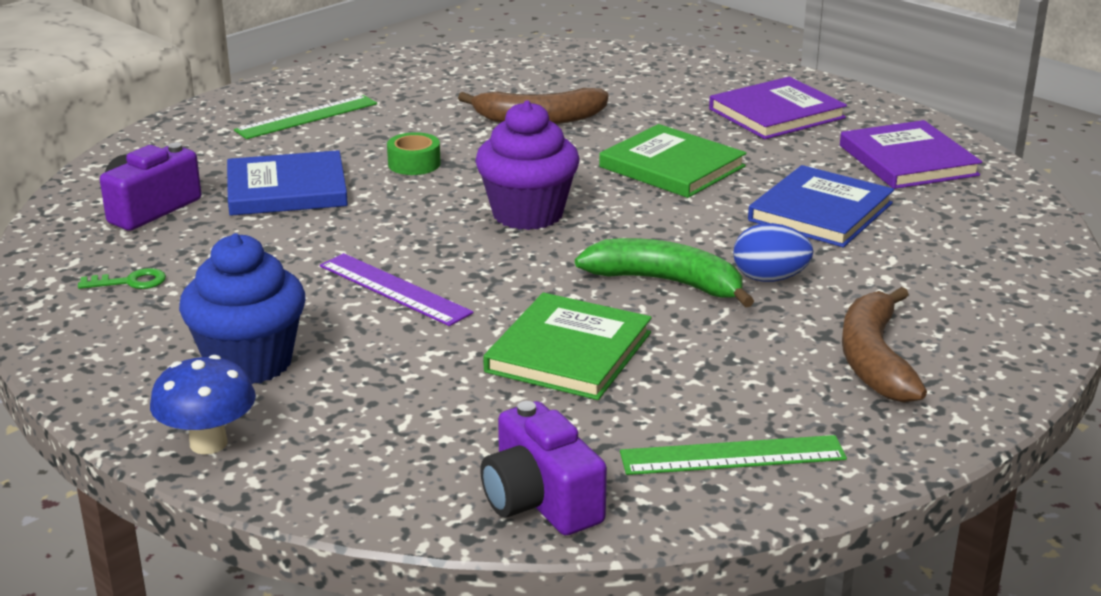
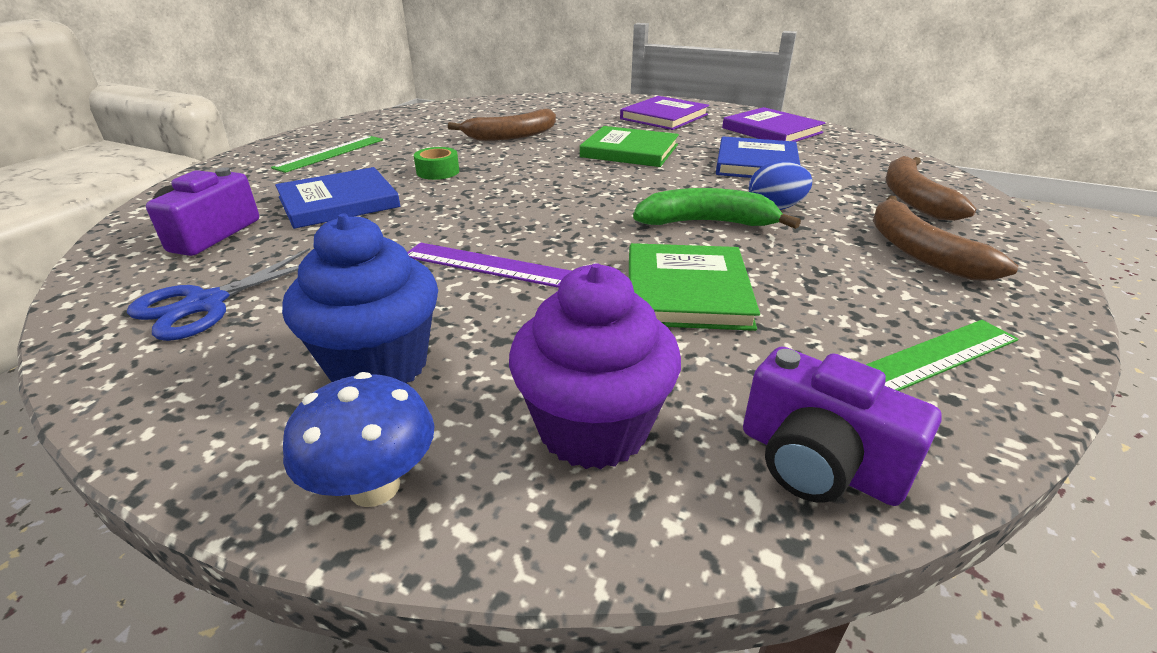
camera: 20 degrees left, 5 degrees up
green key [78,268,166,289] -> blue scissors [127,248,310,341]
purple cupcake [475,101,579,230] -> purple cupcake moved to [509,263,681,469]
none -> brown banana [886,156,976,221]

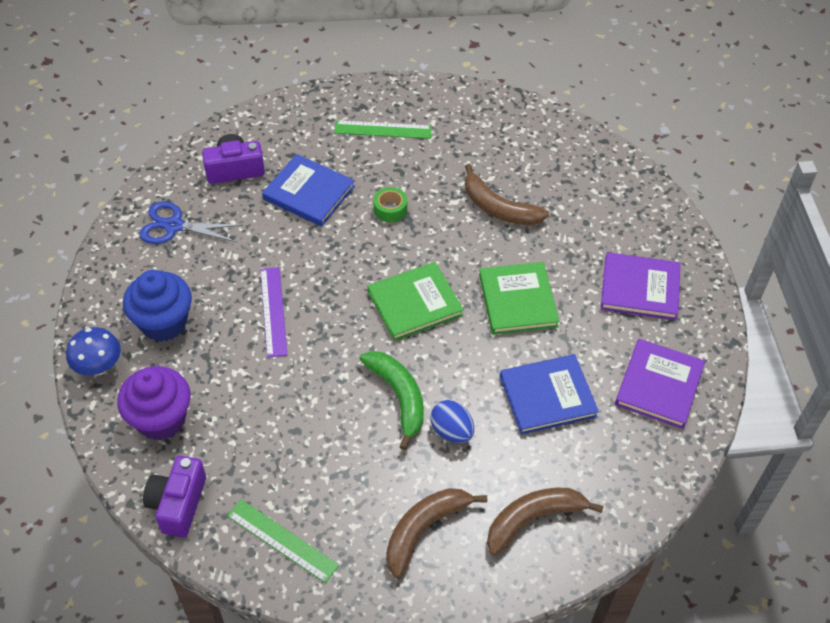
camera: 60 degrees right, 20 degrees up
green book [629,243,760,331] -> green book moved to [368,262,464,341]

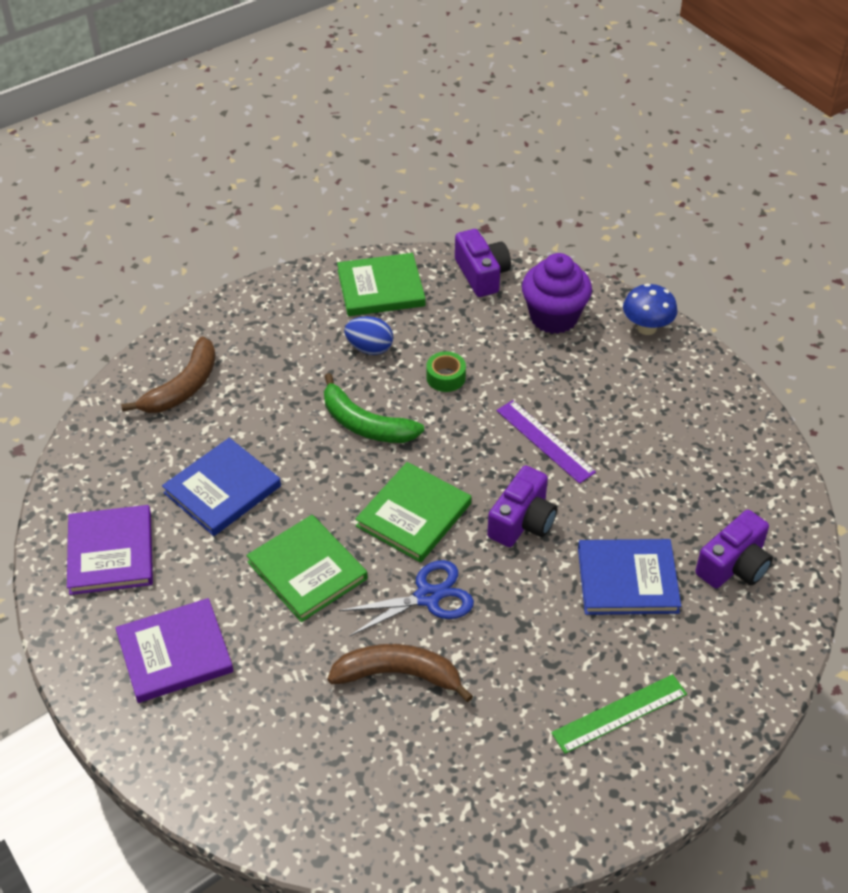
camera: 150 degrees right, 5 degrees down
blue cupcake [123,270,192,342] -> none
blue scissors [139,201,243,244] -> blue scissors moved to [339,560,474,637]
green ruler [227,499,339,583] -> green book [337,253,425,316]
green tape [373,187,407,223] -> green tape moved to [426,351,466,392]
brown banana [386,488,487,578] -> none
blue egg [430,400,474,443] -> blue egg moved to [344,316,393,355]
none -> purple camera [487,466,557,547]

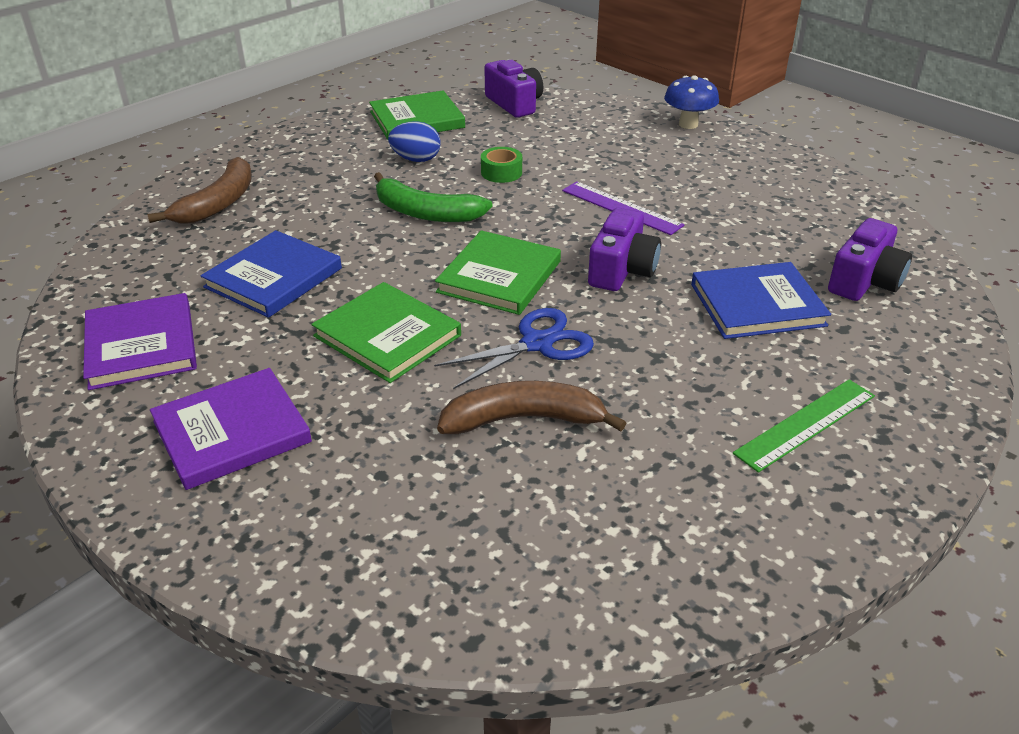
camera: 10 degrees left, 10 degrees down
purple cupcake [522,253,592,334] -> none

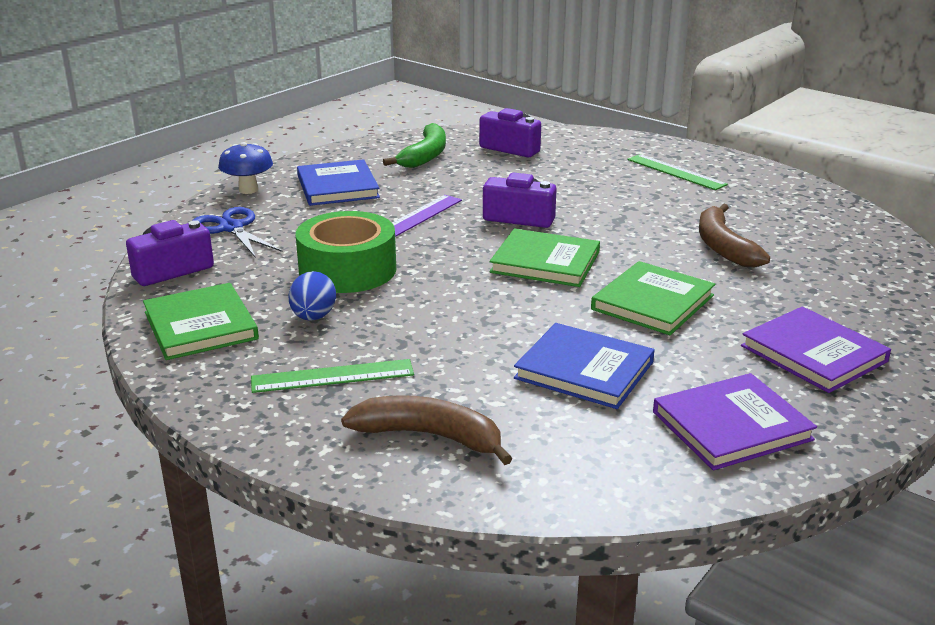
camera: 95 degrees left, 10 degrees down
green banana [374,172,493,222] -> green banana moved to [383,123,446,168]
blue scissors [434,308,594,389] -> blue scissors moved to [192,207,282,258]
green tape [481,147,522,183] -> green tape [296,211,396,293], size x2.20
blue book [691,262,831,339] -> blue book moved to [297,159,380,206]
none -> green ruler [251,359,414,393]

